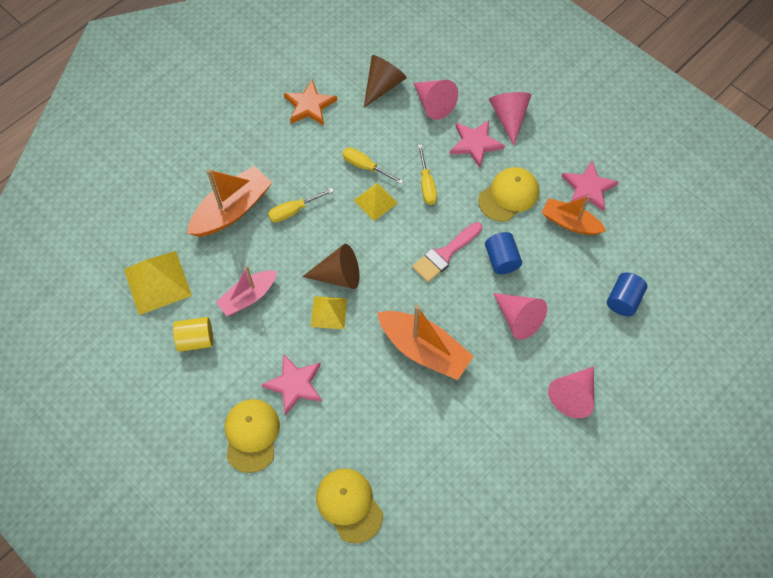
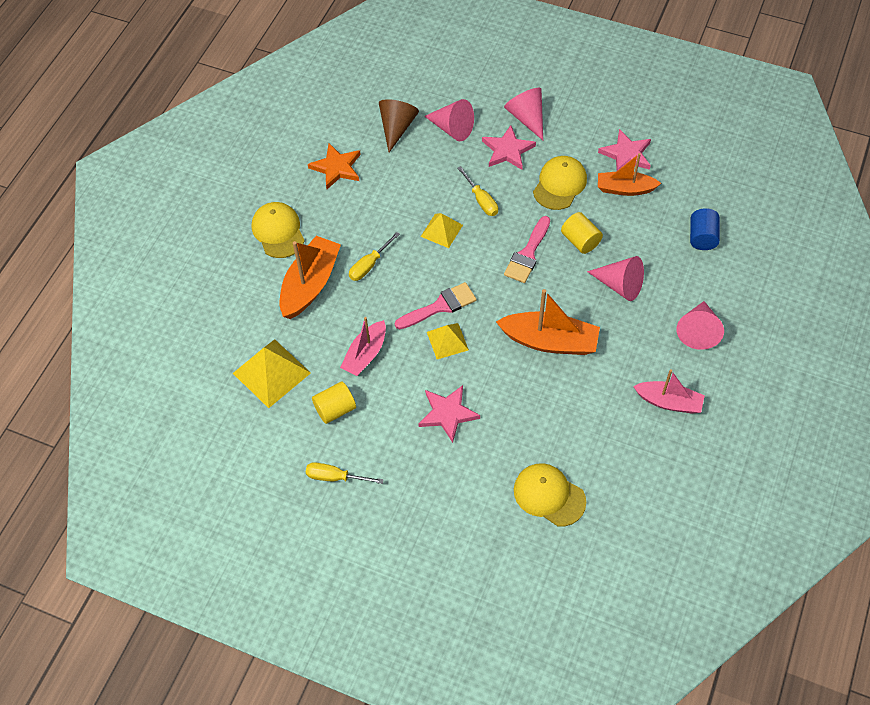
camera: 20 degrees left, 5 degrees down
yellow cap [225,399,280,473] -> yellow cap moved to [252,202,305,258]
brown cone [302,244,359,289] -> pink brush [395,282,477,329]
yellow screwdriver [342,147,403,184] -> yellow screwdriver moved to [306,462,384,484]
blue cylinder [485,232,522,274] -> yellow cylinder [561,212,603,254]
none -> pink boat [633,369,705,414]

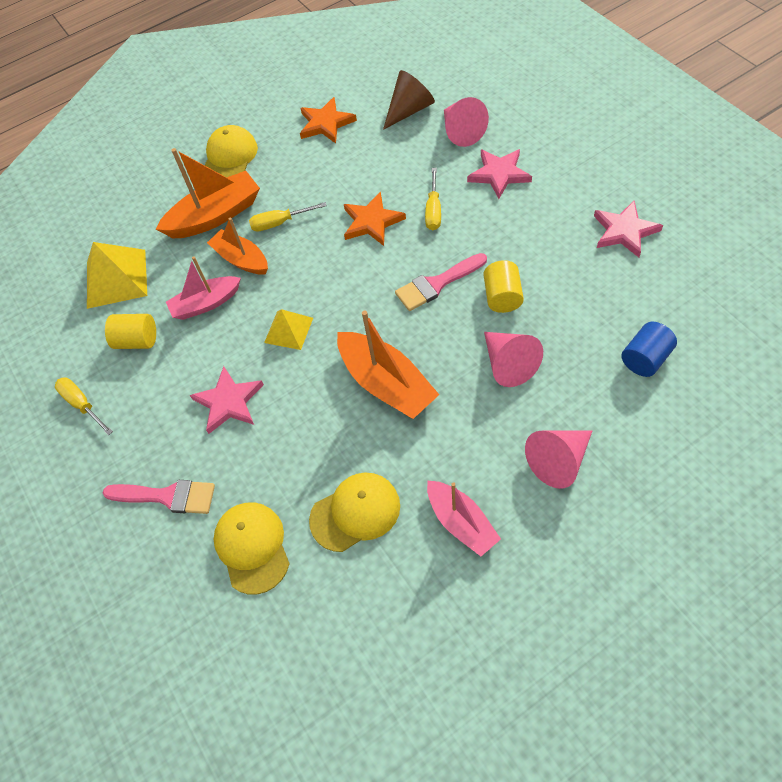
camera: 40 degrees right, 0 degrees up
pink brush [395,282,477,329] -> pink brush moved to [103,480,215,514]
yellow pyramid [421,213,463,248] -> orange star [344,192,406,246]
pink cone [504,88,543,140] -> none
yellow cap [533,156,587,210] -> yellow cap moved to [309,473,400,552]
orange boat [598,153,661,196] -> orange boat moved to [207,218,268,274]

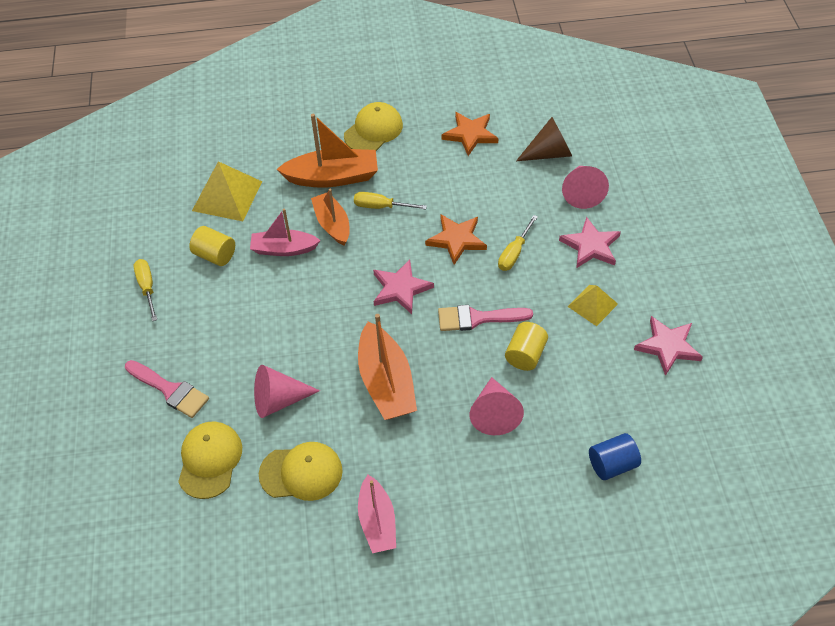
camera: 20 degrees right, 5 degrees down
pink star [190,366,264,434] -> pink star moved to [373,259,434,314]
yellow pyramid [264,309,313,350] -> yellow pyramid moved to [567,285,618,326]
pink cone [525,430,592,489] -> pink cone moved to [254,365,320,418]

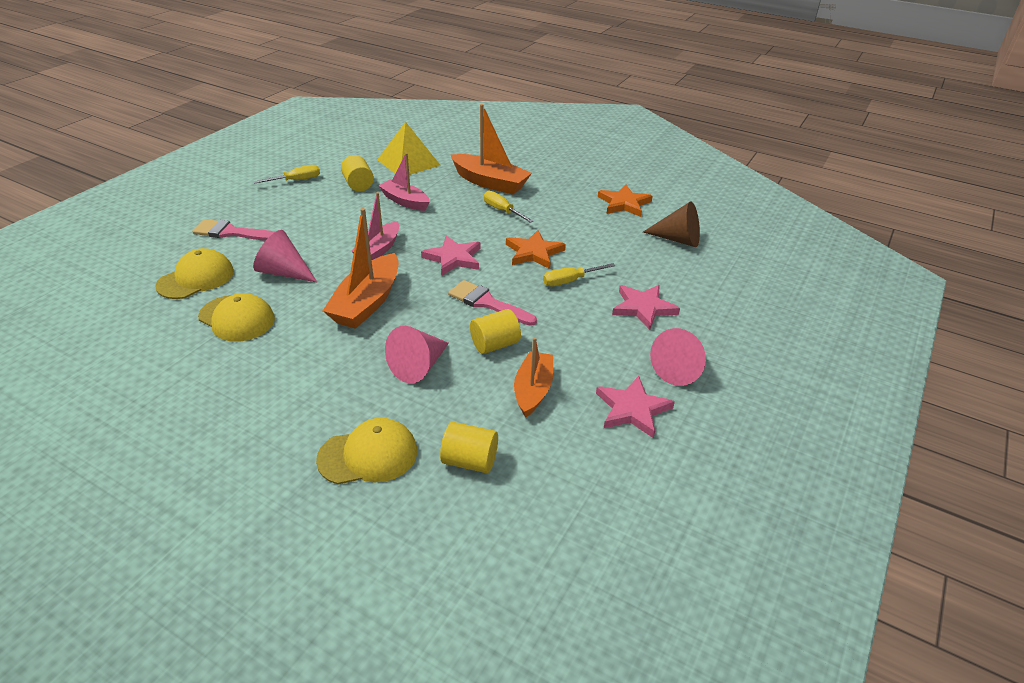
camera: 35 degrees right, 15 degrees down
pink brush [125,360,209,418] -> pink brush turned 120 degrees clockwise [192,219,275,241]
yellow screwdriver [133,259,157,321] -> yellow screwdriver turned 45 degrees clockwise [253,165,320,184]
orange boat [311,189,350,246] -> orange boat moved to [514,337,553,418]
yellow cap [344,102,403,151] -> yellow cap moved to [316,418,417,484]
pink boat [358,475,396,553] -> pink boat moved to [351,192,400,260]
pink cone [562,166,609,209] -> pink cone moved to [650,328,706,386]
yellow pyramid [567,285,618,326] -> none
blue cylinder [589,433,641,480] -> yellow cylinder [440,422,498,473]

